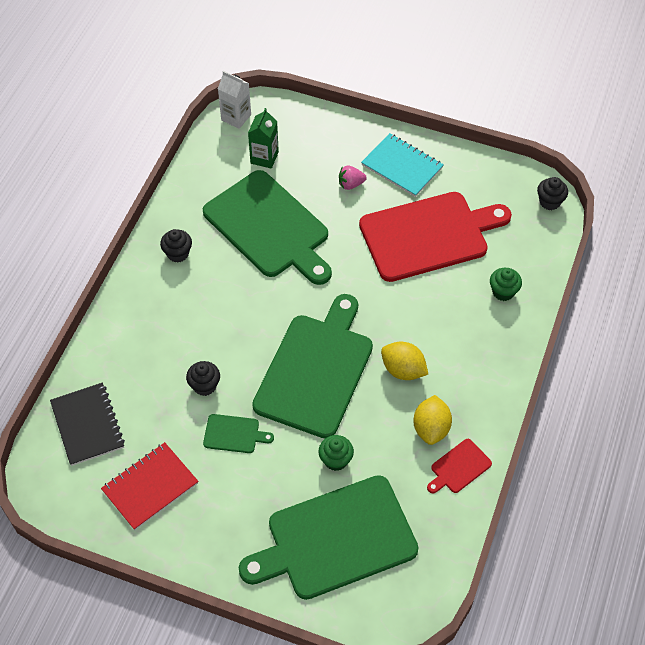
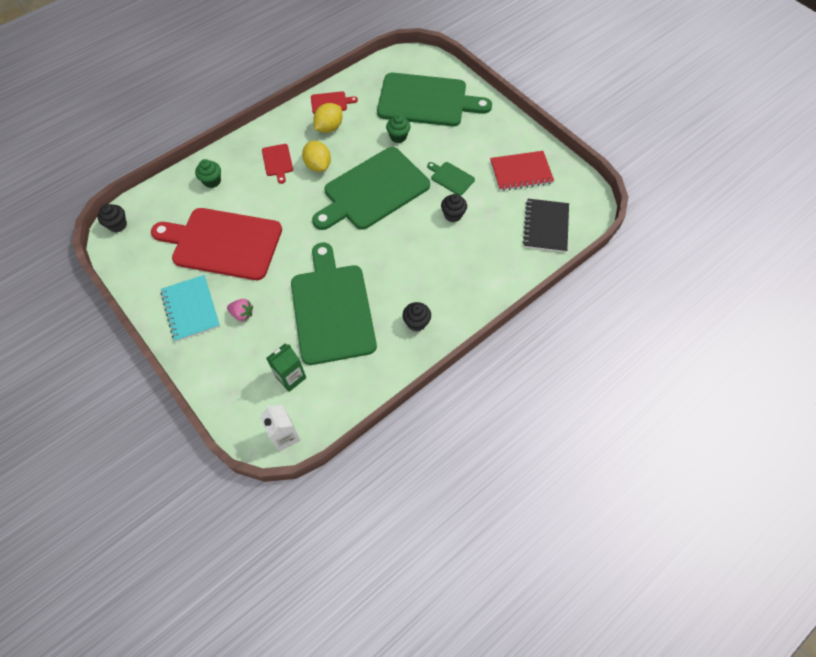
camera: 150 degrees left, 5 degrees up
none -> red cutting board [262,144,293,184]

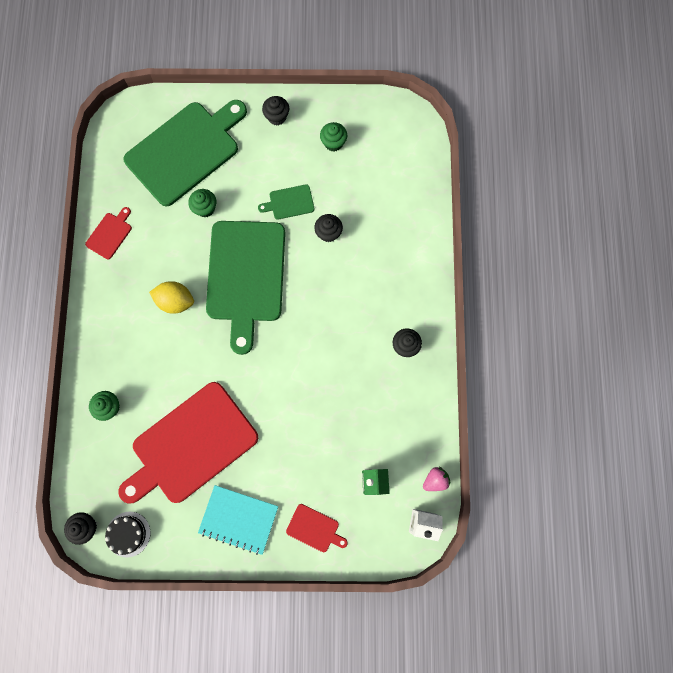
camera: 50 degrees left, 15 degrees up
pink strawberry [227,299,253,321] -> pink strawberry moved to [423,467,450,491]
red cutting board [262,144,293,184] -> red cutting board moved to [286,504,348,552]
green cutting board [291,243,377,365] -> none
yellow lemon [313,103,343,133] -> none
red notebook [490,151,554,191] -> green cupcake [320,122,347,151]
black notebook [523,199,569,253] -> none
none -> black cake [105,512,150,557]
none -> black cupcake [262,96,289,126]

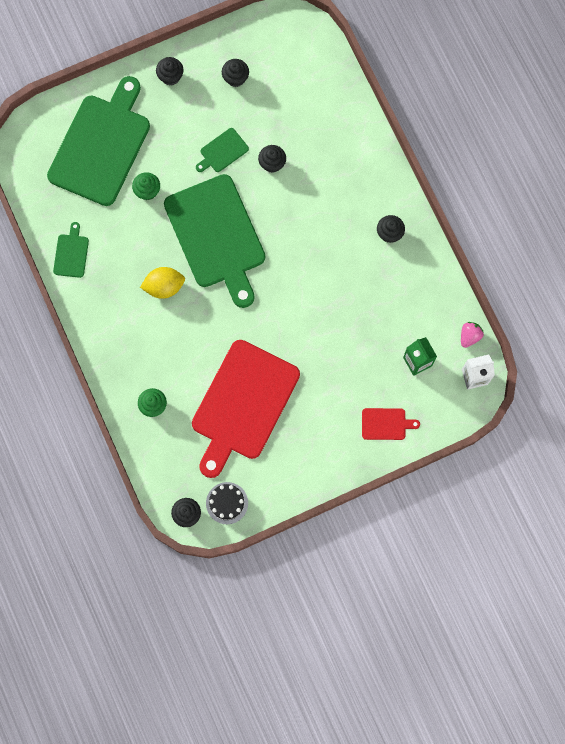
camera: 25 degrees left, 0 degrees up
red cutting board [85,207,132,259] -> green cutting board [53,222,89,278]
turquoise notebook [198,485,278,555] -> none
green cupcake [320,122,347,151] -> black cupcake [222,59,249,87]

